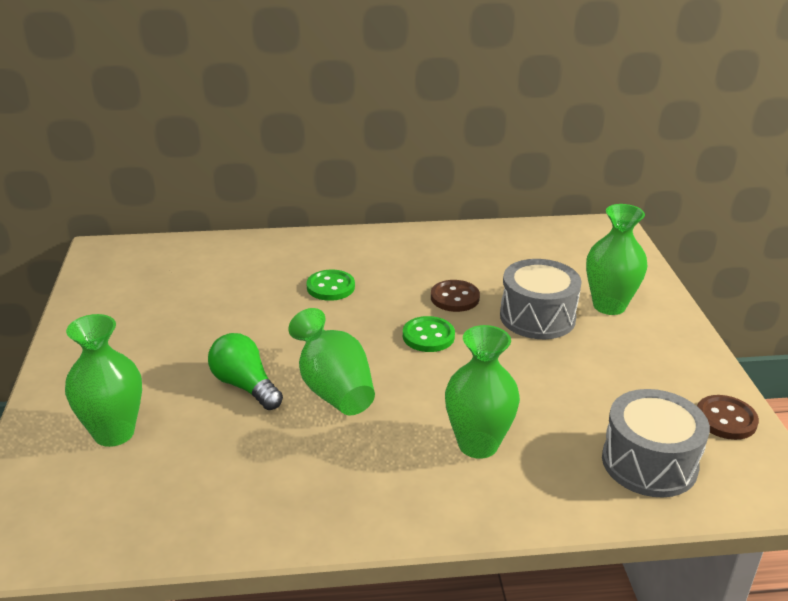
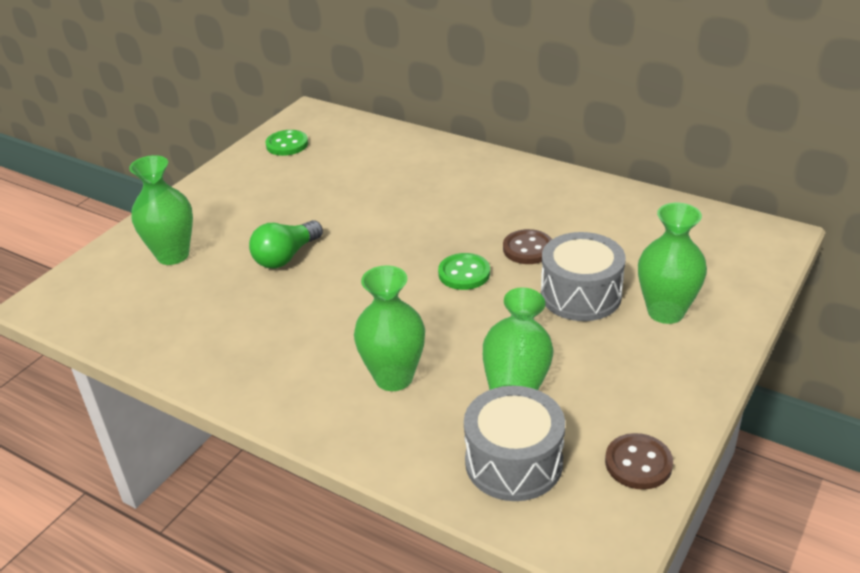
camera: 40 degrees right, 5 degrees up
green light bulb [208,333,283,410] -> green light bulb turned 135 degrees counterclockwise [249,220,323,268]
green vase [289,308,375,415] -> green vase moved to [483,287,553,390]
green button [306,270,355,301] -> green button moved to [265,130,308,156]

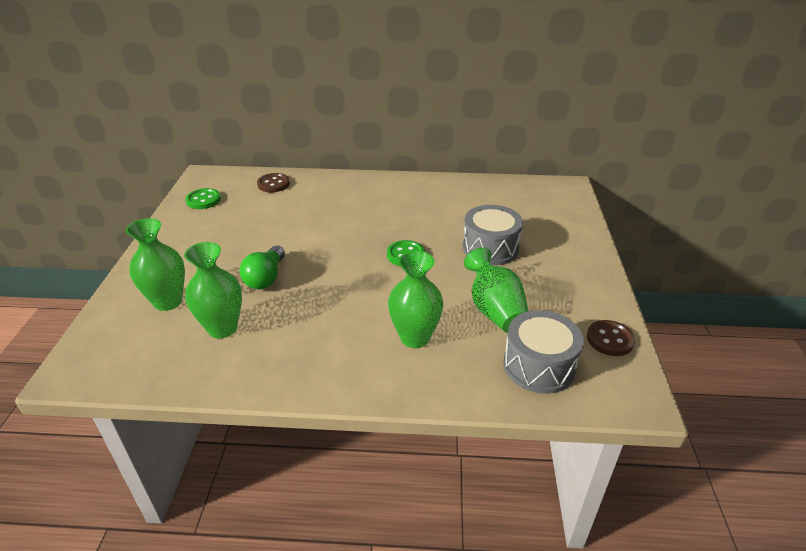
camera: 30 degrees left, 0 degrees up
brown button [503,229,552,264] -> brown button moved to [257,173,290,192]
green vase [638,203,707,324] -> green vase moved to [184,242,242,338]

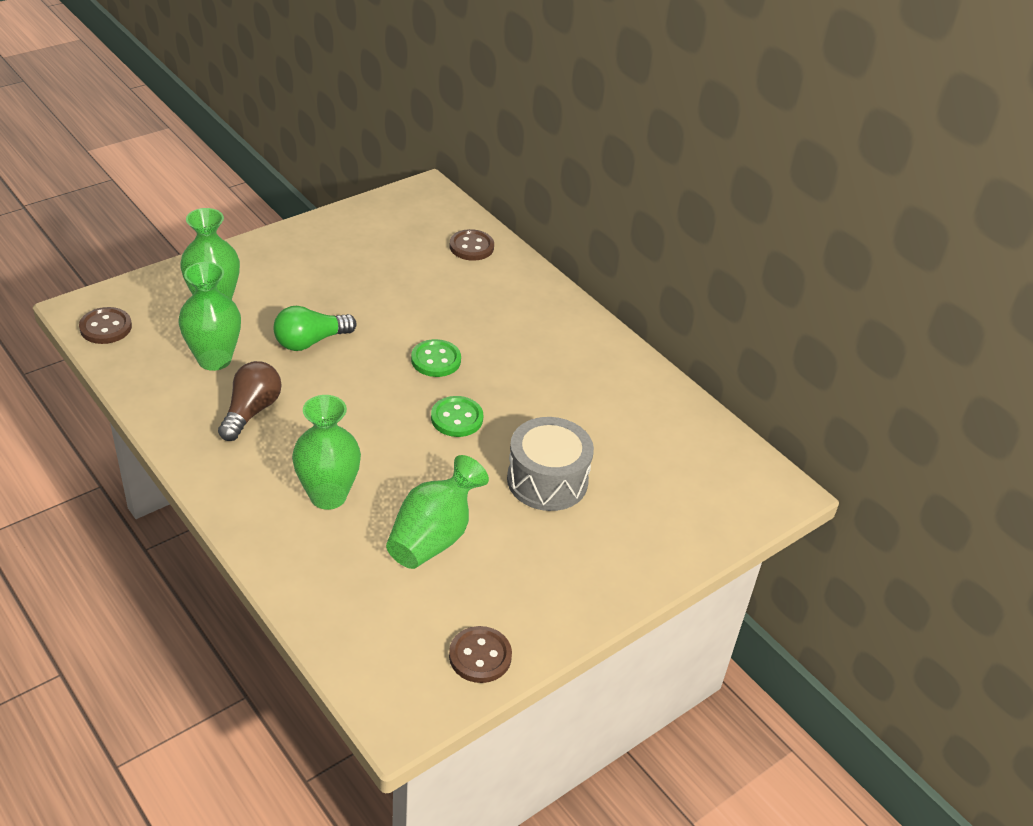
camera: 45 degrees right, 5 degrees up
green button [185,188,221,209] -> green button moved to [411,339,461,377]
grey drum [503,310,584,394] -> none
none -> brown button [79,307,132,344]
none -> brown light bulb [218,361,282,441]

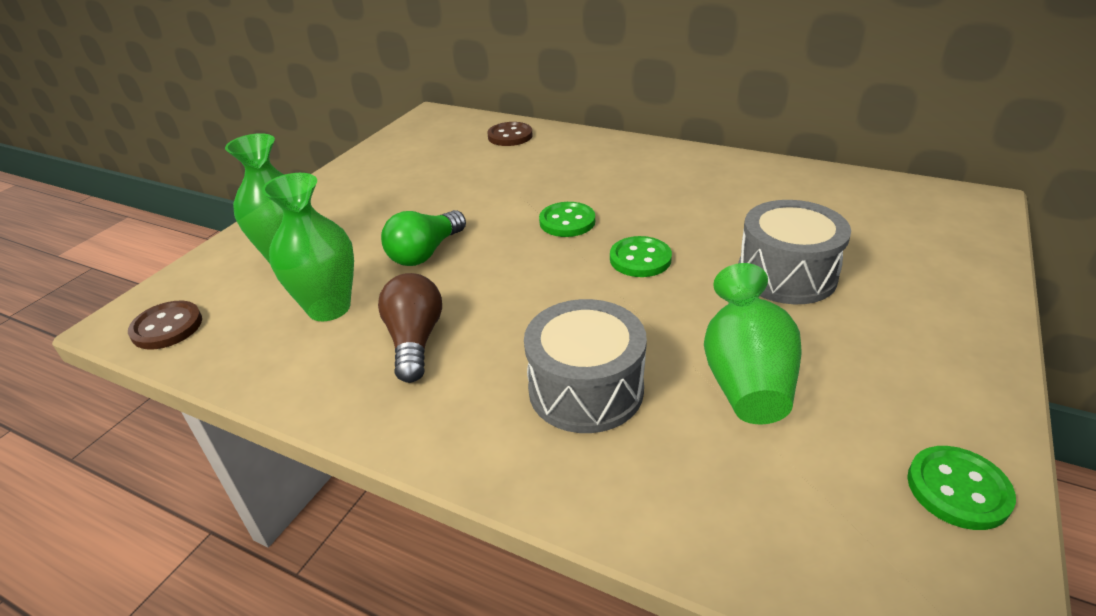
camera: 20 degrees left, 5 degrees down
green vase [292,395,361,510] -> grey drum [524,299,647,433]
brown button [449,626,512,683] -> green button [907,446,1016,530]

